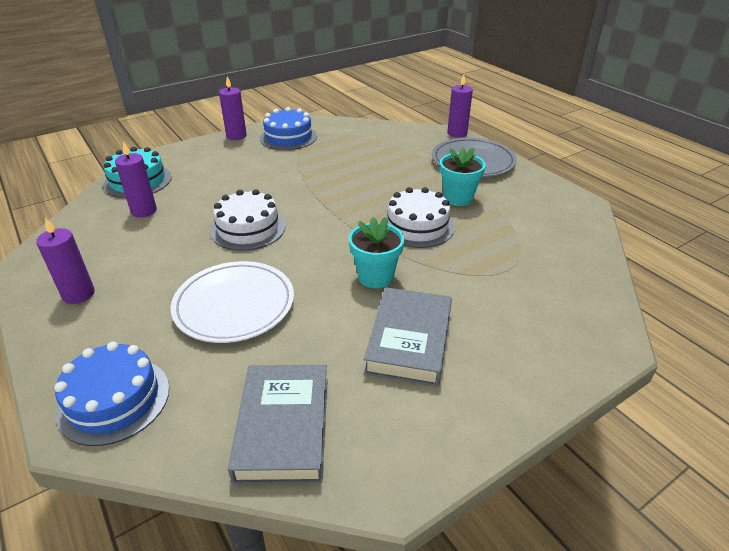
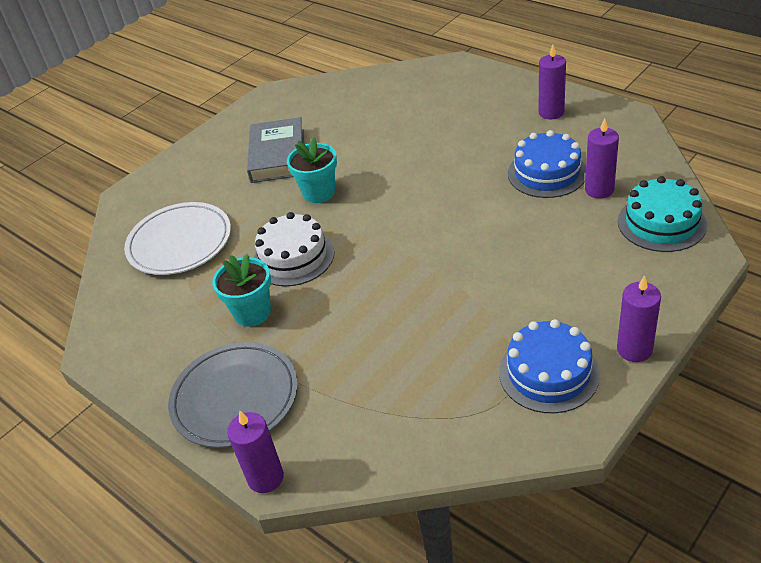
camera: 170 degrees right, 5 degrees up
blue cake [54,342,169,446] -> blue cake moved to [508,130,586,198]
white plate [171,261,294,343] -> white plate moved to [124,202,231,275]
white cake [210,189,286,251] -> none
grey book [228,365,328,484] -> none

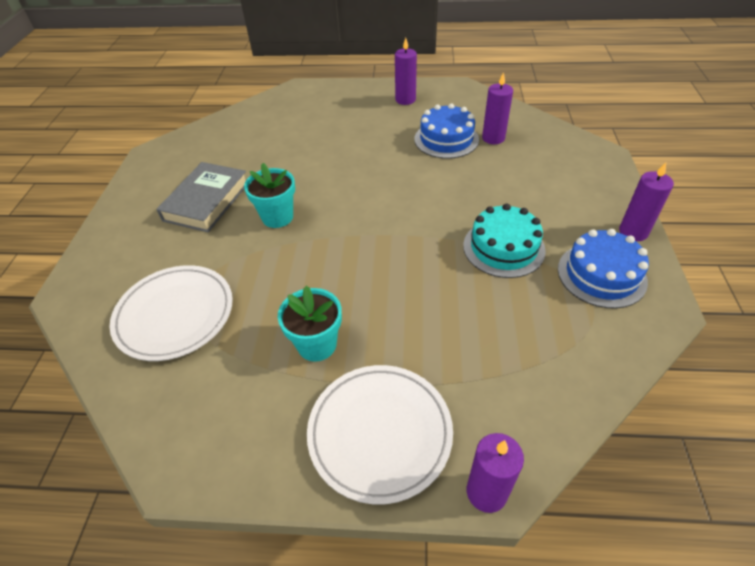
camera: 40 degrees left, 5 degrees up
grey plate [168,342,298,448] -> white plate [307,365,453,504]
grey book [247,117,304,183] -> grey book turned 60 degrees clockwise [156,162,246,232]
white cake [254,212,334,286] -> none
turquoise cake [618,176,707,252] -> turquoise cake moved to [463,203,546,278]

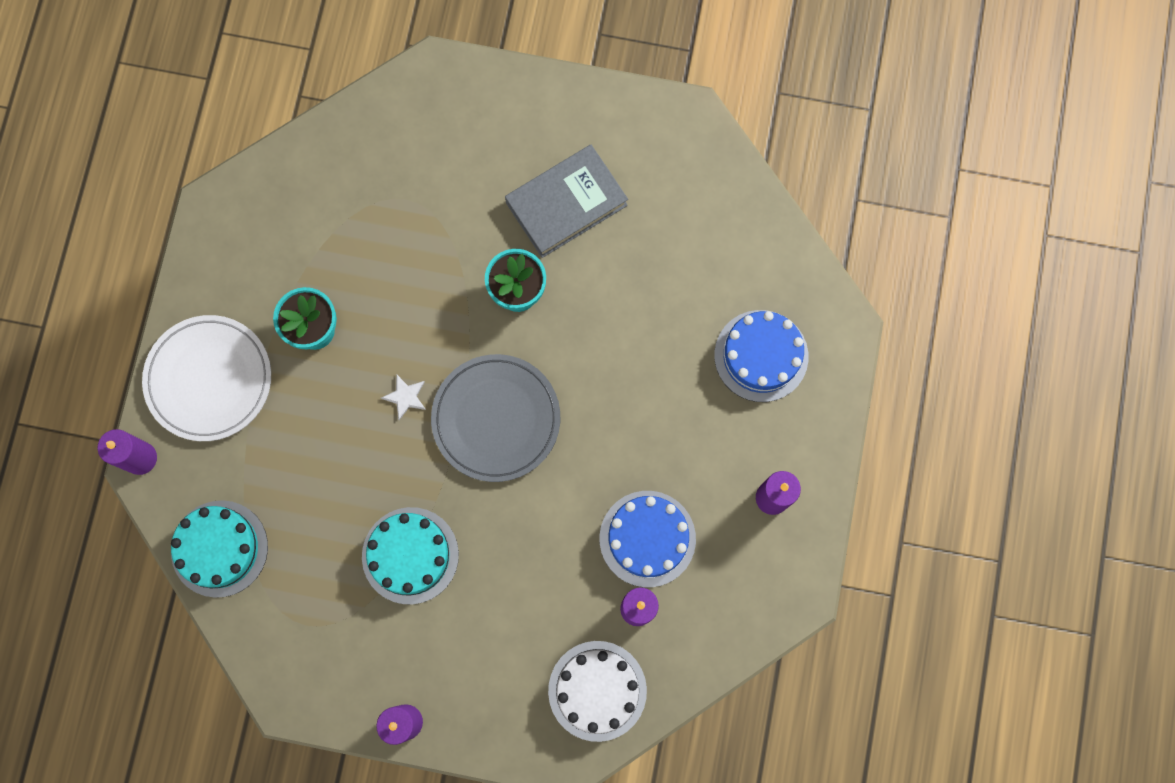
camera: 95 degrees right, 30 degrees up
white plate [109,265,233,361] -> none
grey book [156,162,246,232] -> grey book turned 60 degrees counterclockwise [505,145,628,258]
blue cake [558,229,649,309] -> blue cake moved to [714,310,809,402]
none -> turquoise cake [171,500,268,598]
none -> white star [381,375,426,420]
none -> grey plate [431,354,560,482]
none -> white cake [548,641,647,742]

